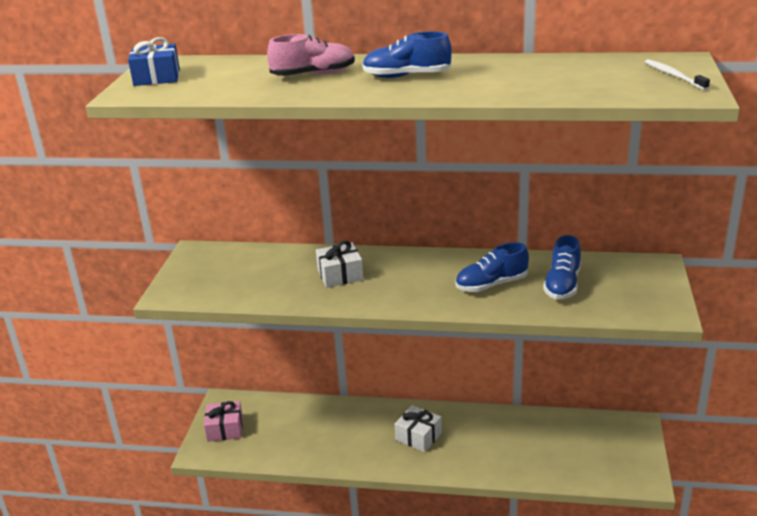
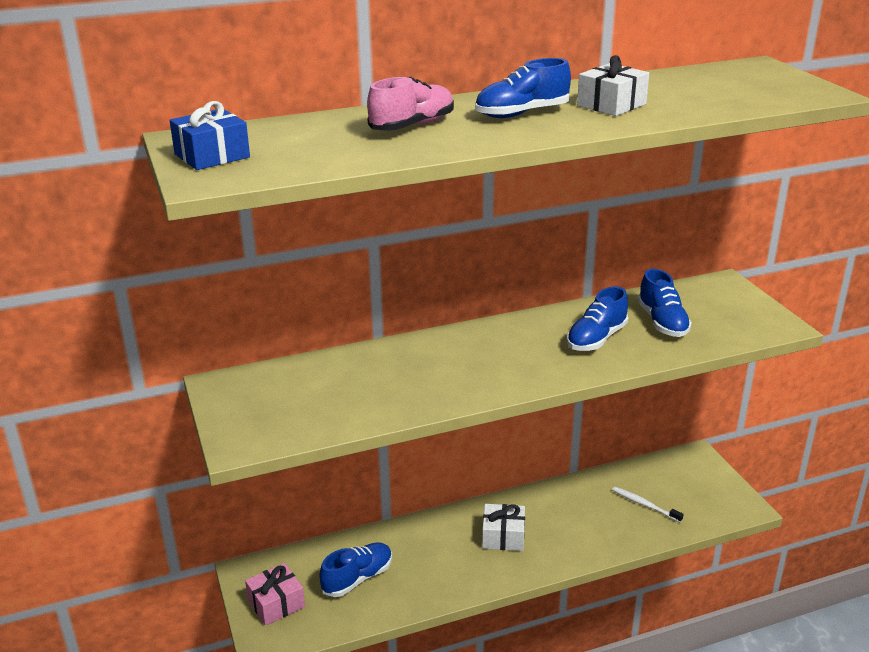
camera: 30 degrees left, 0 degrees up
white gift [316,241,364,288] -> white gift moved to [577,55,649,116]
white toothbrush [645,59,710,90] -> white toothbrush moved to [612,487,684,522]
none -> blue shoe [320,542,392,597]

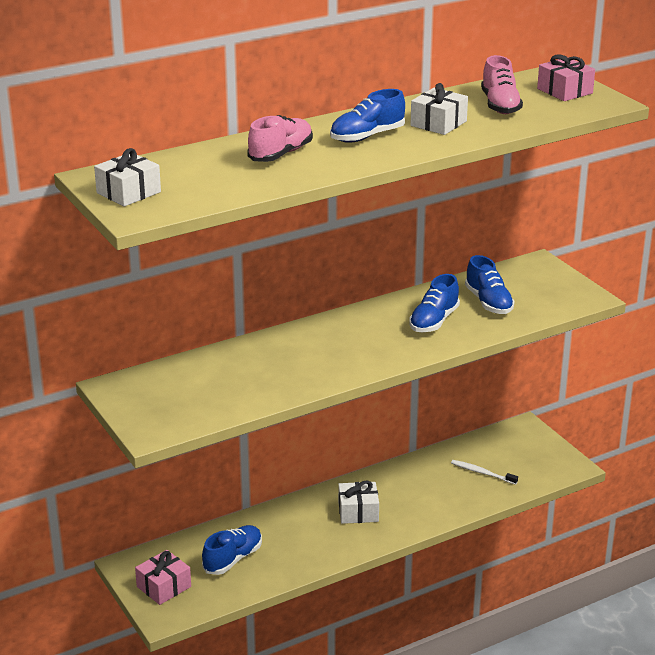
camera: 10 degrees left, 0 degrees up
blue gift [169,101,250,170] -> white gift [94,148,161,207]
none -> pink shoe [481,55,523,114]
none -> pink gift [537,54,595,101]

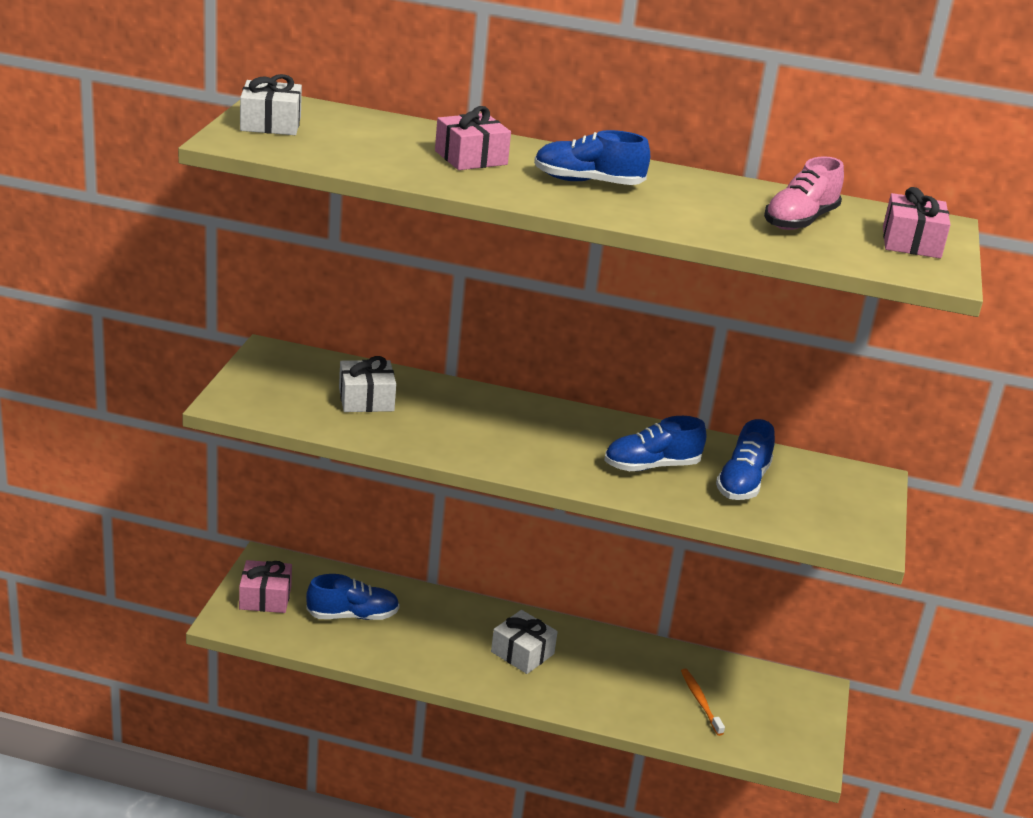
camera: 40 degrees right, 0 degrees up
pink shoe [247,115,313,162] -> pink gift [435,106,511,170]
white gift [410,83,468,135] -> white gift moved to [339,356,396,412]
white toothbrush [451,460,518,485] -> orange toothbrush [681,669,725,736]

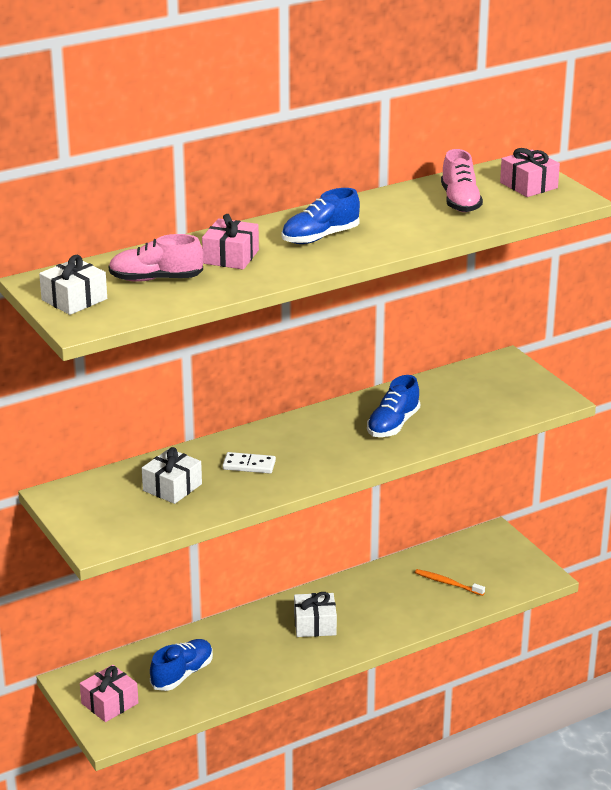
camera: 40 degrees left, 0 degrees up
blue shoe [716,419,775,500] -> none
none -> pink shoe [109,234,203,282]
none -> white domino [222,452,276,474]

